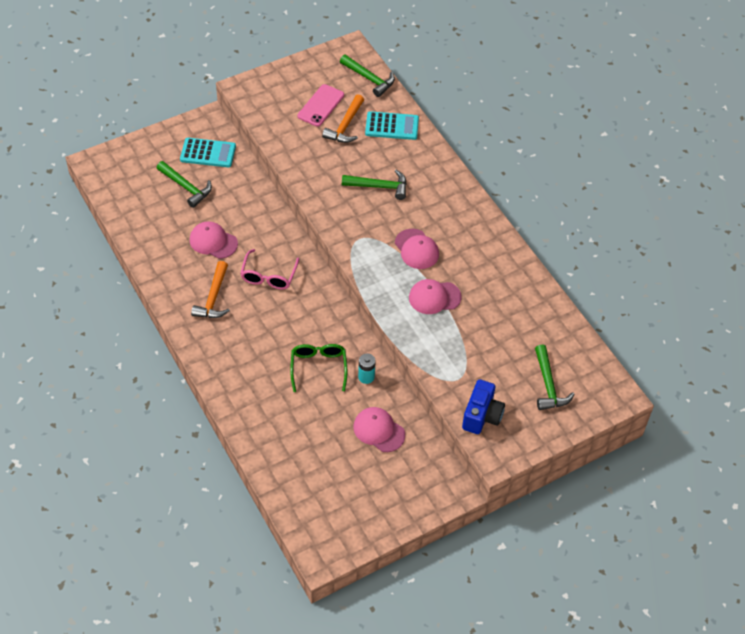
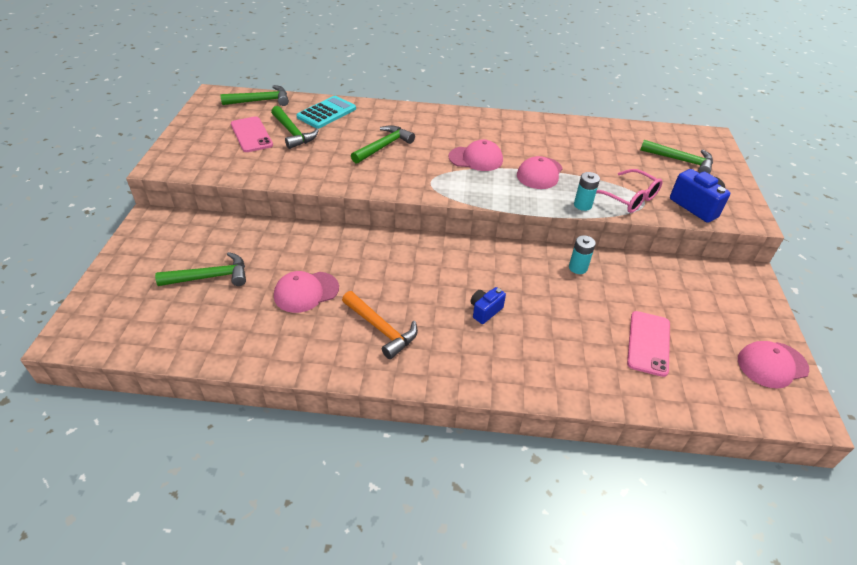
camera: 55 degrees left, 10 degrees down
turquoise calculator [180,138,236,167] -> none
pink glasses [240,249,299,290] -> pink glasses moved to [596,169,663,213]
green glasses [290,344,348,392] -> none
orange hammer [322,94,364,143] -> green hammer [271,106,319,149]
pink cap [353,407,405,452] -> pink cap moved to [738,341,809,389]
none -> blue camera [470,287,506,324]
none -> turquoise battery [574,172,600,211]
none -> pink phone [627,311,670,377]

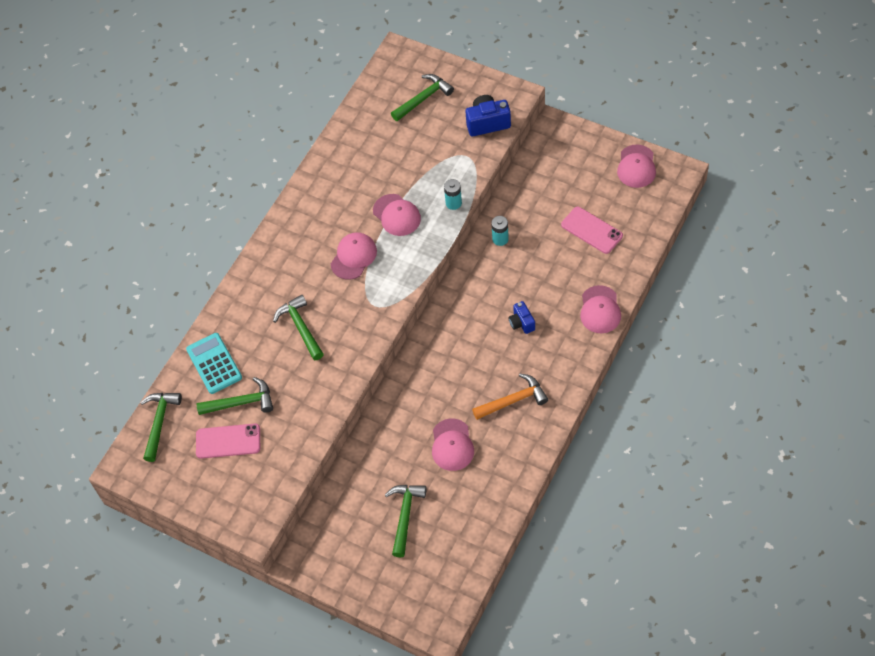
camera: 60 degrees left, 15 degrees up
pink glasses [596,169,663,213] -> none
none -> pink cap [580,285,621,333]

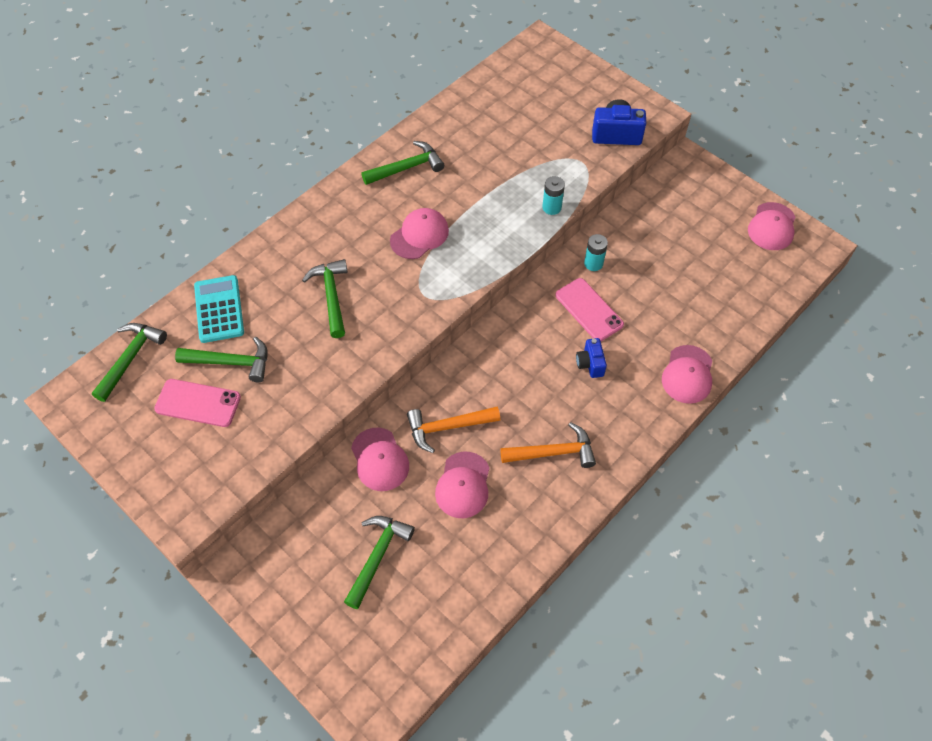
camera: 10 degrees right, 0 degrees up
pink cap [373,194,421,236] -> pink cap moved to [351,428,409,491]
green hammer [391,74,454,121] -> green hammer moved to [361,141,444,185]
pink phone [561,207,623,254] -> pink phone moved to [555,278,624,341]
none -> orange hammer [407,407,500,453]

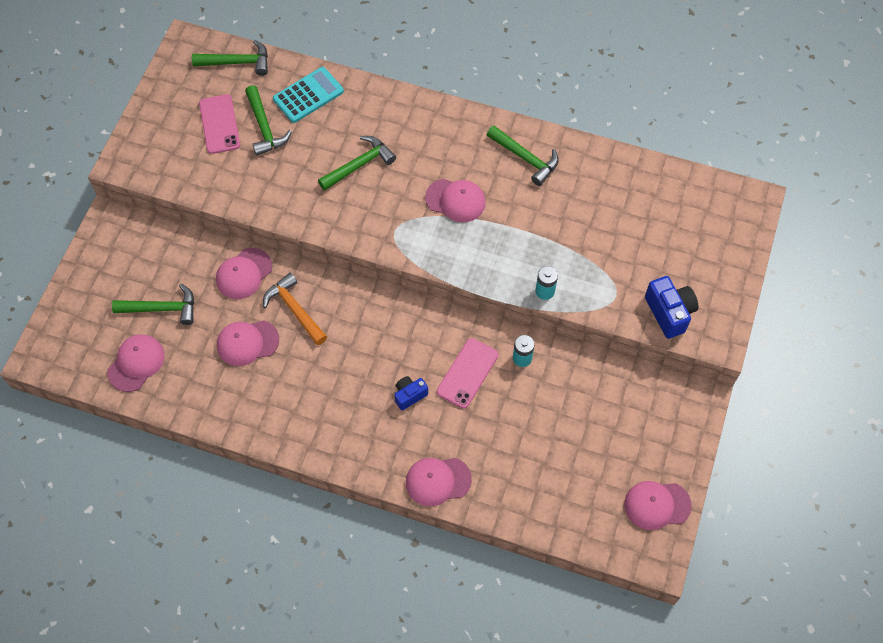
camera: 65 degrees right, 5 degrees up
orange hammer [500,422,596,468] -> none
none -> pink cap [107,334,165,392]

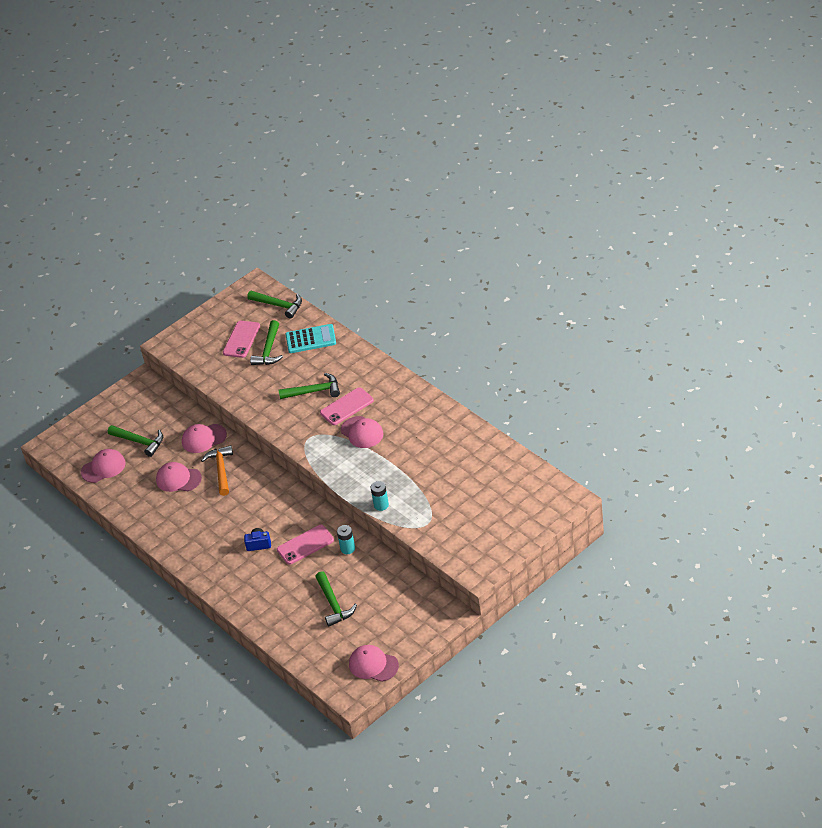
camera: 35 degrees right, 20 degrees down
pink cap [406,458,472,506] -> none
green hammer [487,126,559,186] -> green hammer moved to [315,571,357,627]
blue camera [645,276,698,339] -> none
none -> pink phone [320,387,374,425]

